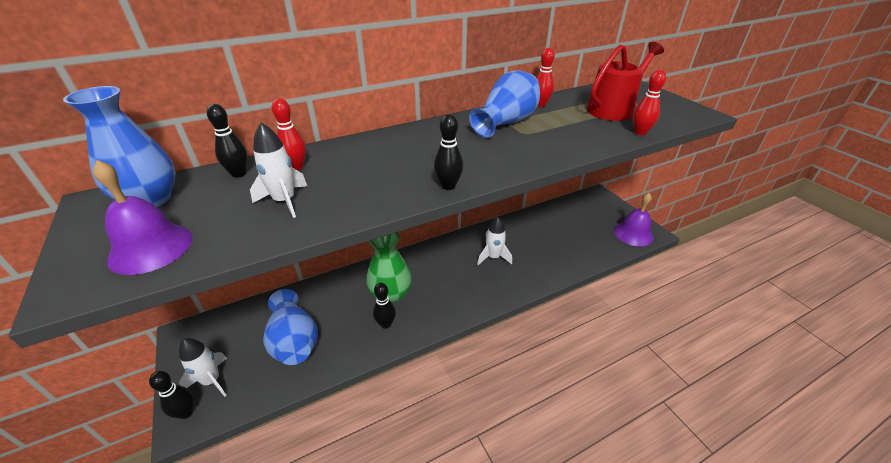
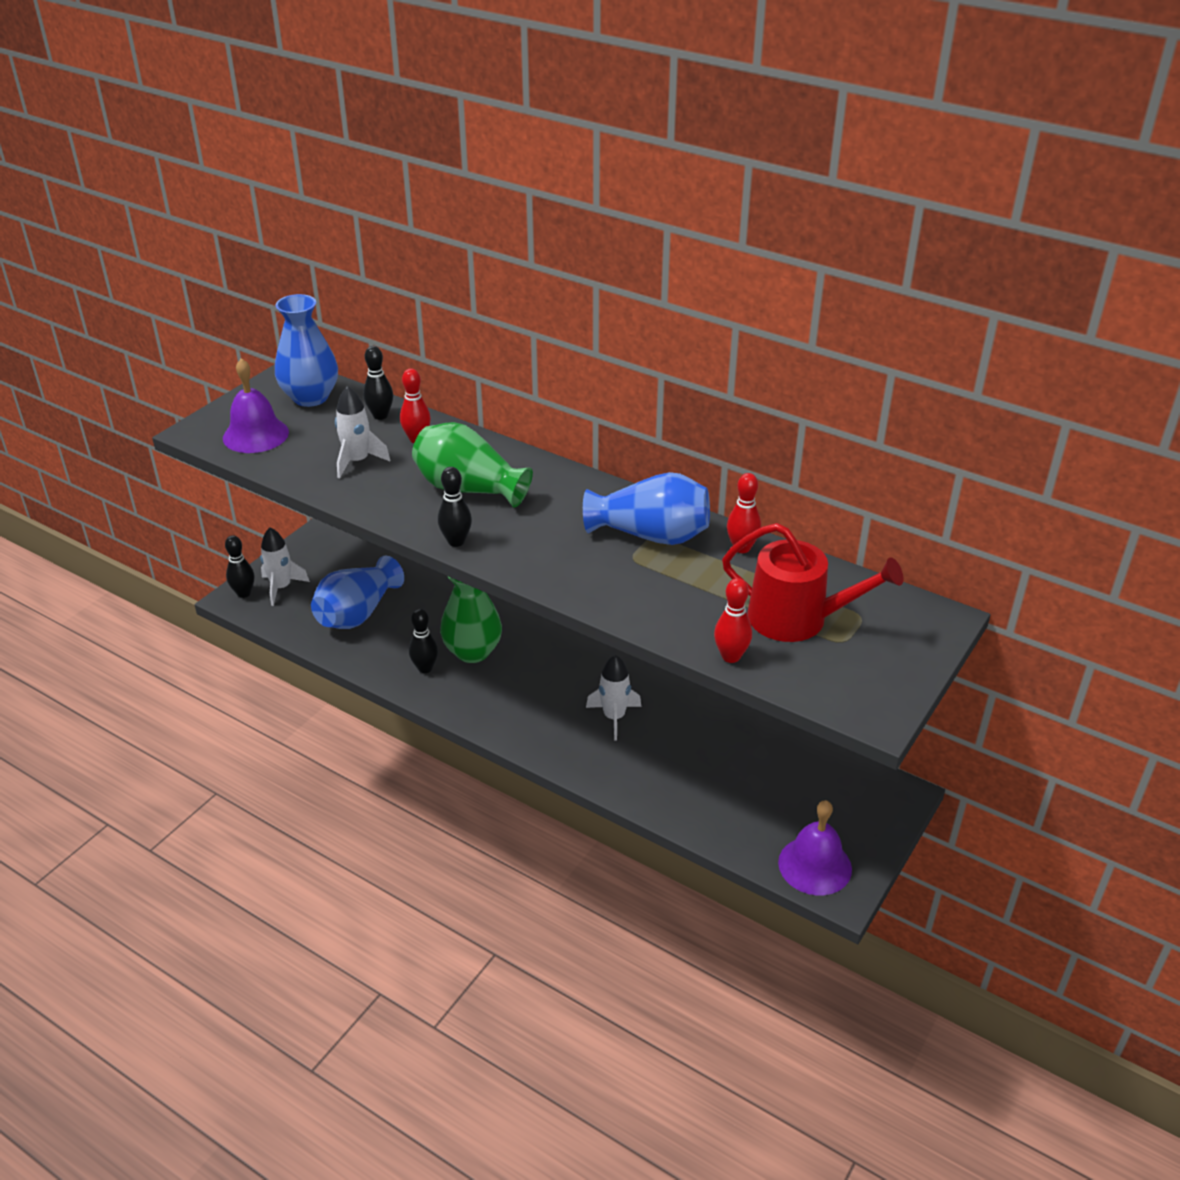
camera: 60 degrees right, 0 degrees up
none -> green vase [412,422,533,508]

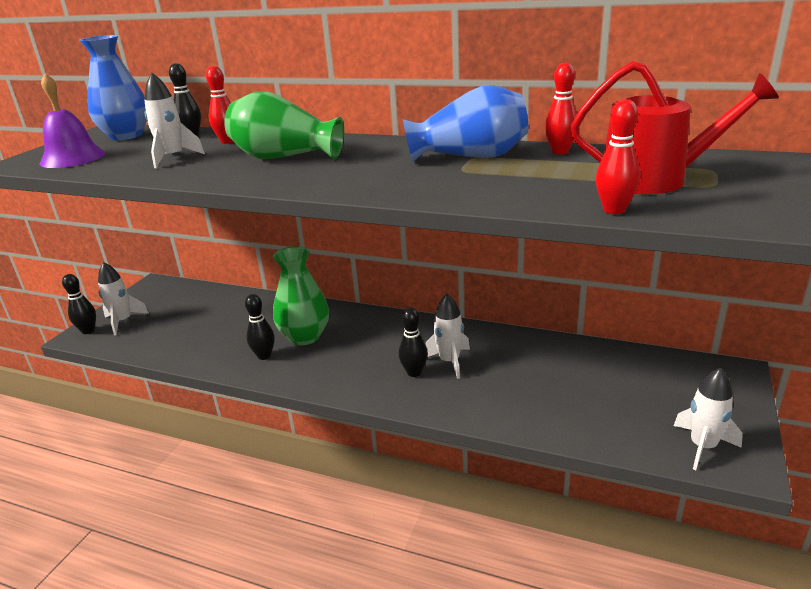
camera: 10 degrees left, 10 degrees down
blue vase [311,556,404,629] -> none
black bowling pin [438,467,472,547] -> black bowling pin moved to [399,307,428,377]
purple bell [778,800,852,895] -> white rocket [674,367,743,470]

